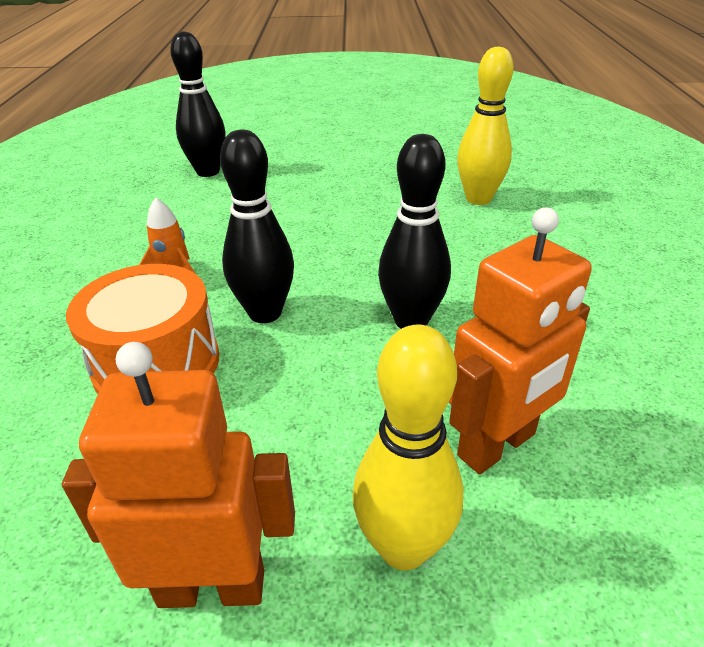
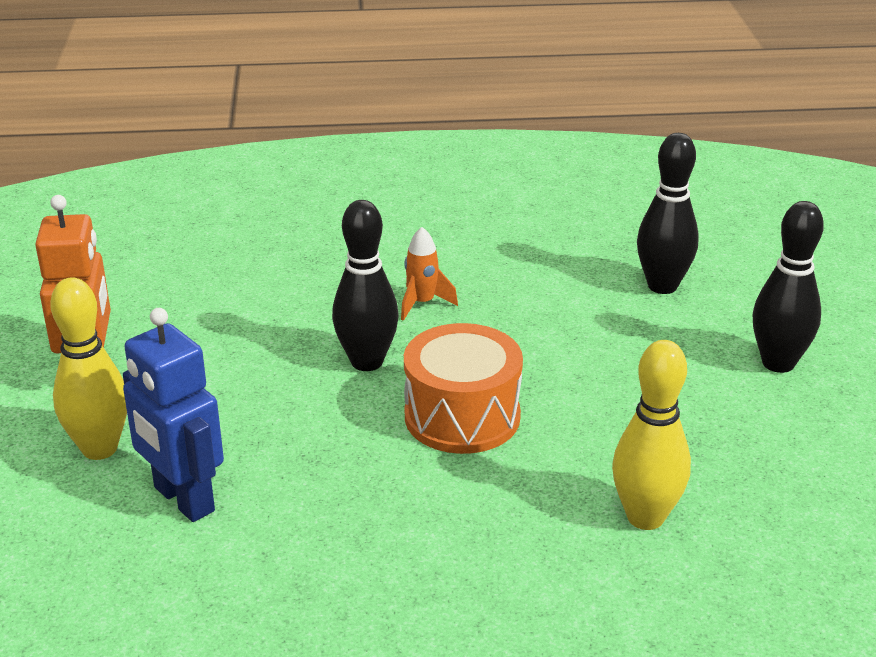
camera: 85 degrees right, 5 degrees down
orange drum [66,264,219,394] -> orange drum moved to [404,323,523,454]
black bowling pin [378,134,451,329] -> black bowling pin moved to [753,201,824,373]
orange robot [449,207,592,474] -> blue robot [123,308,224,522]

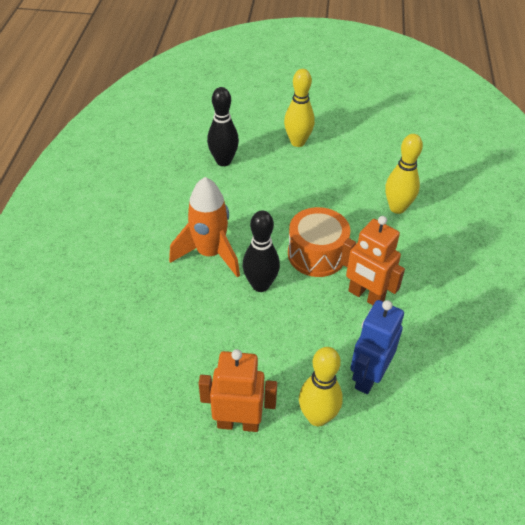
camera: 80 degrees left, 15 degrees up
blue robot [123,308,224,522] -> blue robot turned 150 degrees clockwise [350,300,404,394]
orange rocket [401,227,458,321] -> orange rocket [169,177,240,278], size x2.03
black bowling pin [753,201,824,373] -> yellow bowling pin [284,69,315,147]
none -> orange robot [340,216,405,305]

